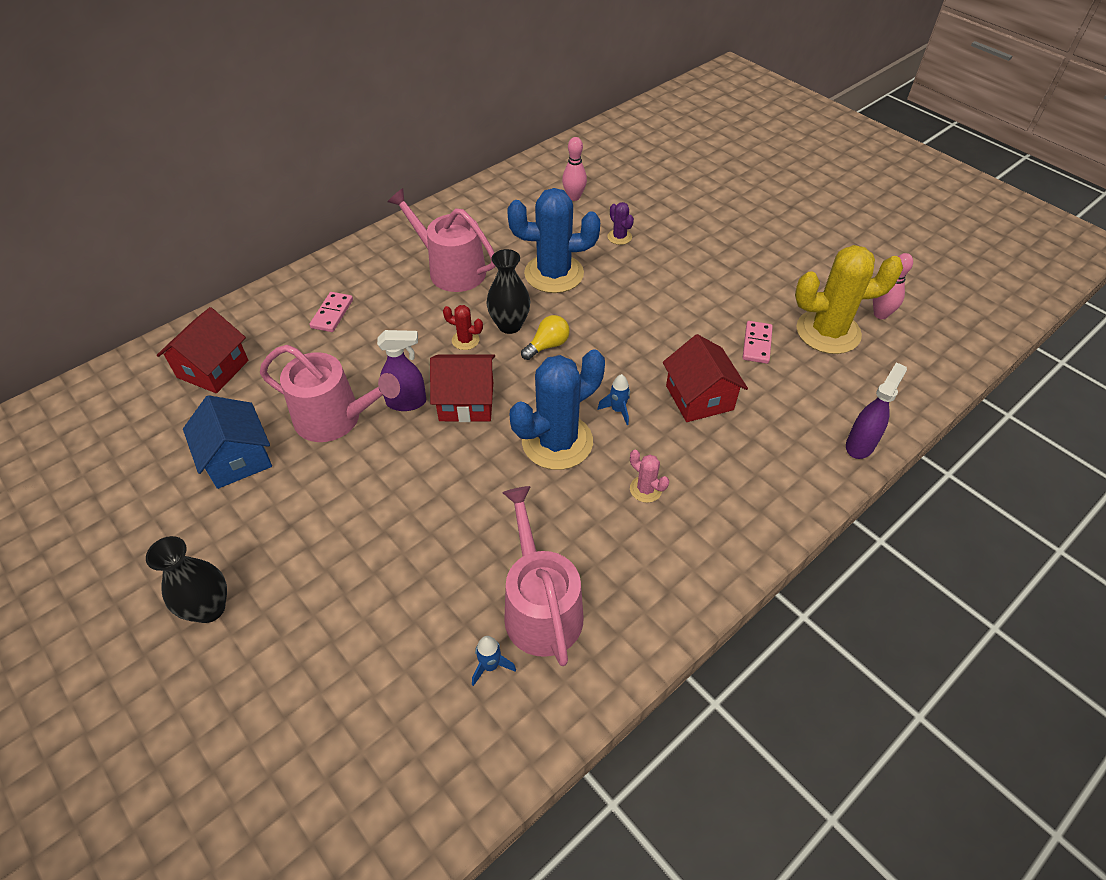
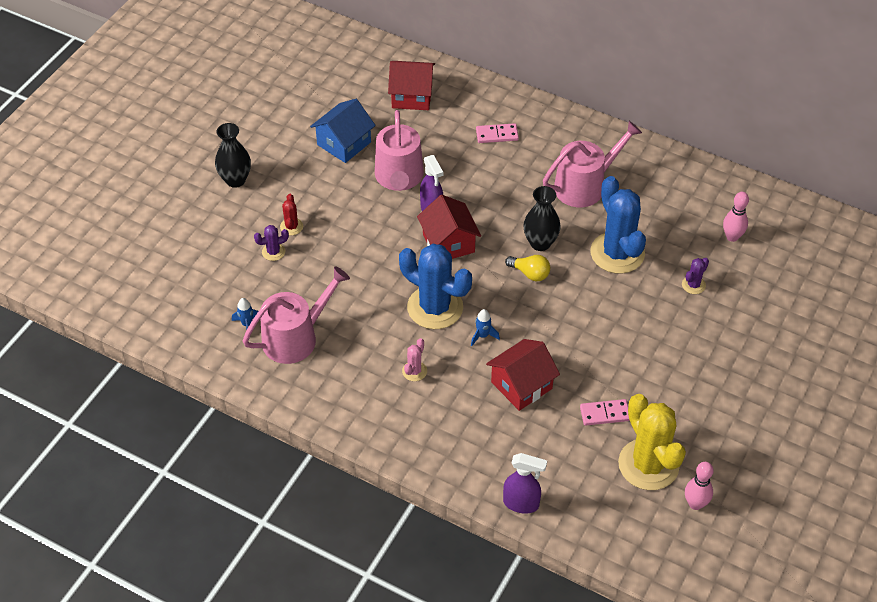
camera: 70 degrees right, 0 degrees up
pink watering can [387,188,496,292] -> pink watering can turned 45 degrees clockwise [543,121,642,207]
red cactus [443,305,483,350] -> red cactus moved to [280,194,303,235]
none -> purple cactus [254,225,289,261]

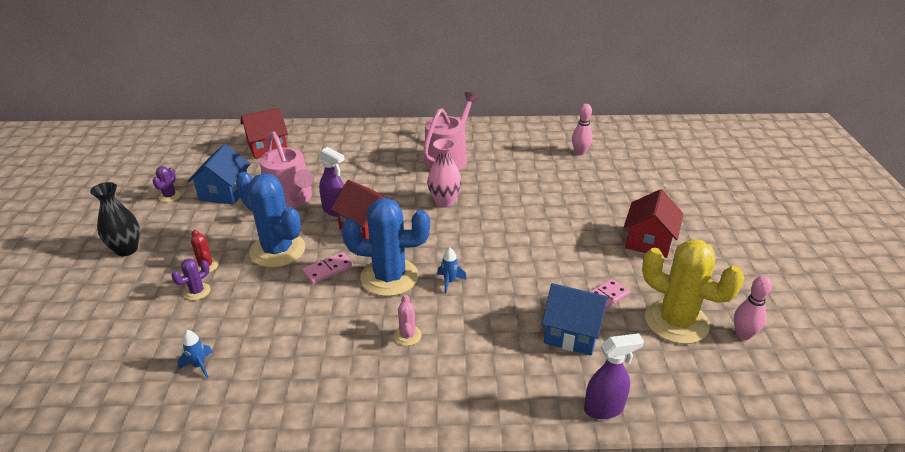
camera: 30 degrees left, 15 degrees down
pink watering can [243,266,350,364] -> none
pink domino [476,123,519,143] -> pink domino moved to [302,252,353,284]
red house [486,339,560,411] -> red house moved to [623,189,683,258]
yellow light bulb [505,255,550,281] -> none
black vase [523,186,561,251] -> pink vase [427,139,462,208]
blue cactus [590,176,646,274] -> blue cactus moved to [236,172,305,268]
purple cactus [682,258,709,294] -> purple cactus moved to [153,166,181,202]
none -> blue house [542,283,609,355]

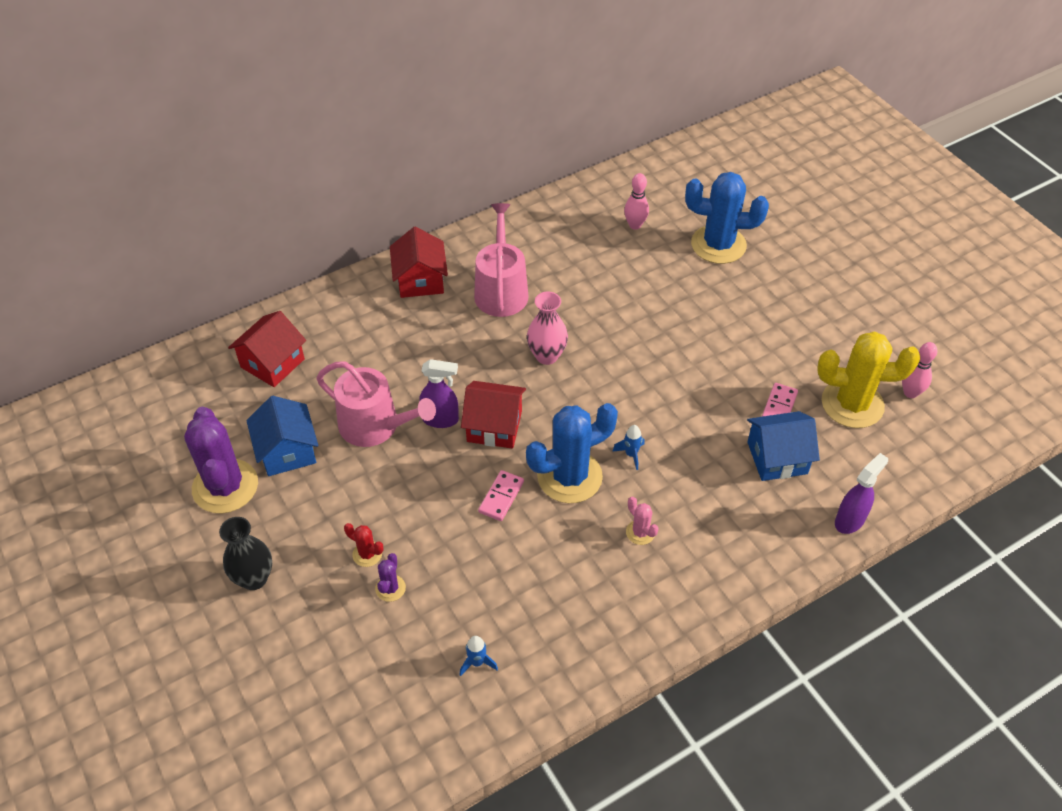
camera: 30 degrees left, 15 degrees up
purple cactus [153,166,181,202] -> purple cactus [184,407,258,513], size x2.31
blue cactus [236,172,305,268] -> blue cactus moved to [685,172,769,264]
red house [623,189,683,258] -> red house moved to [390,227,448,298]

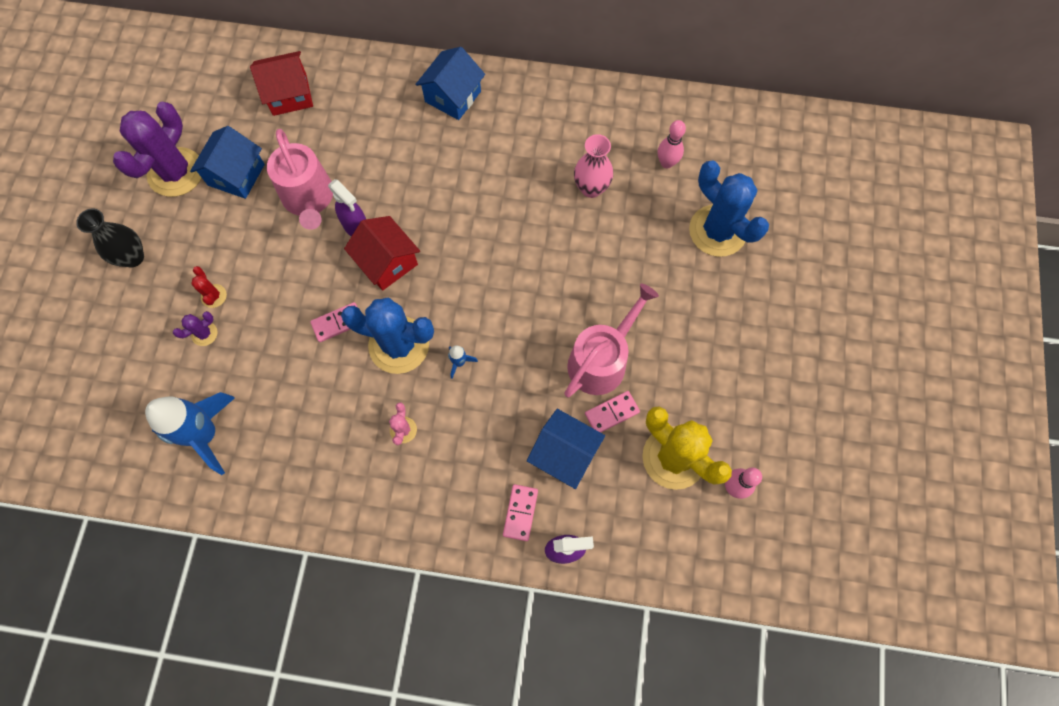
camera: 40 degrees right, 20 degrees up
red house [390,227,448,298] -> blue house [415,47,485,120]
blue rocket [460,636,498,676] -> blue rocket [145,392,235,475], size x2.42
pink watering can [474,203,529,317] -> pink watering can moved to [564,284,659,398]
pink vase [527,292,568,365] -> pink vase moved to [574,134,613,198]
none -> pink domino [503,484,538,541]

